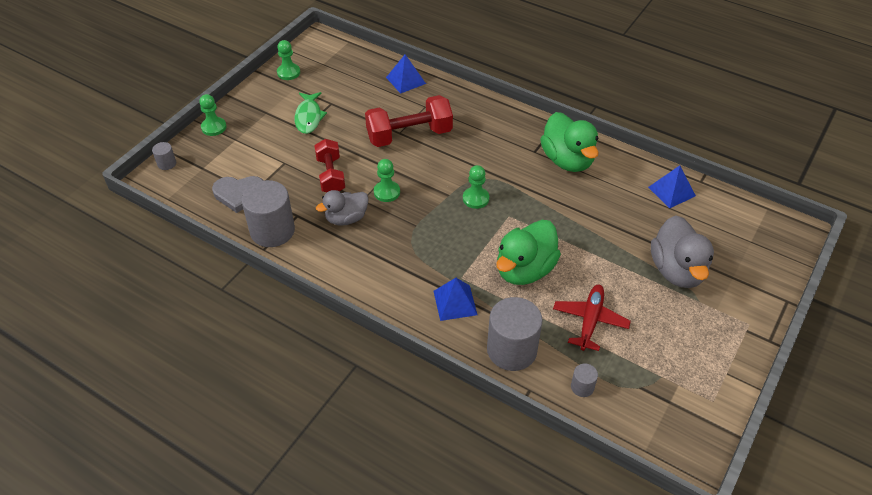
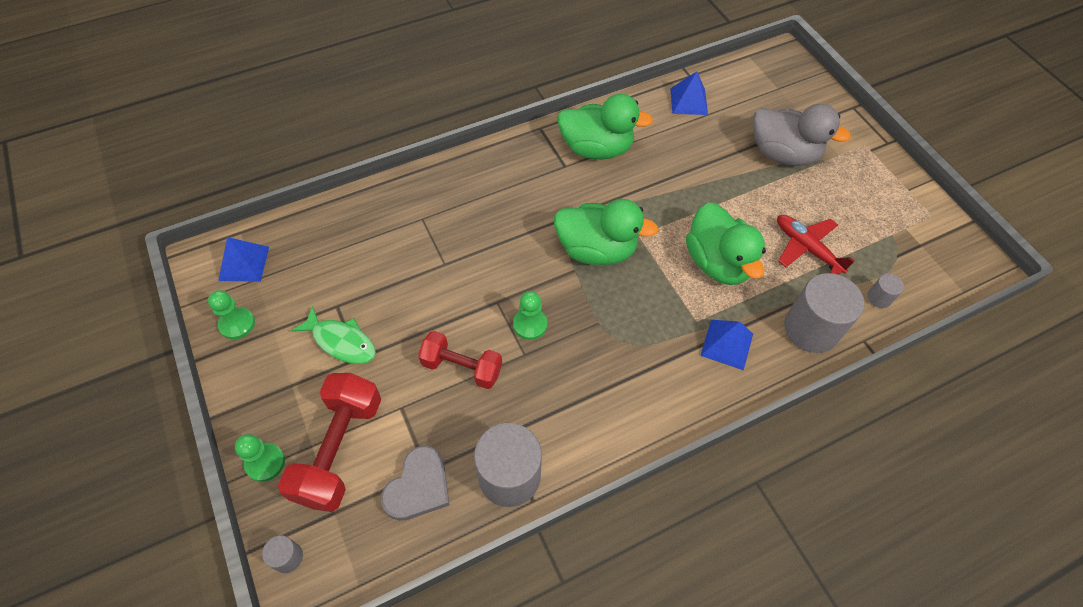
camera: 60 degrees left, 10 degrees up
grey duck [316,190,369,226] -> none
red dumbbell [365,95,453,147] -> red dumbbell moved to [278,373,381,512]
blue pyramid [386,54,426,94] -> blue pyramid moved to [218,237,269,282]
green pawn [463,165,489,209] -> green duck [554,199,658,265]

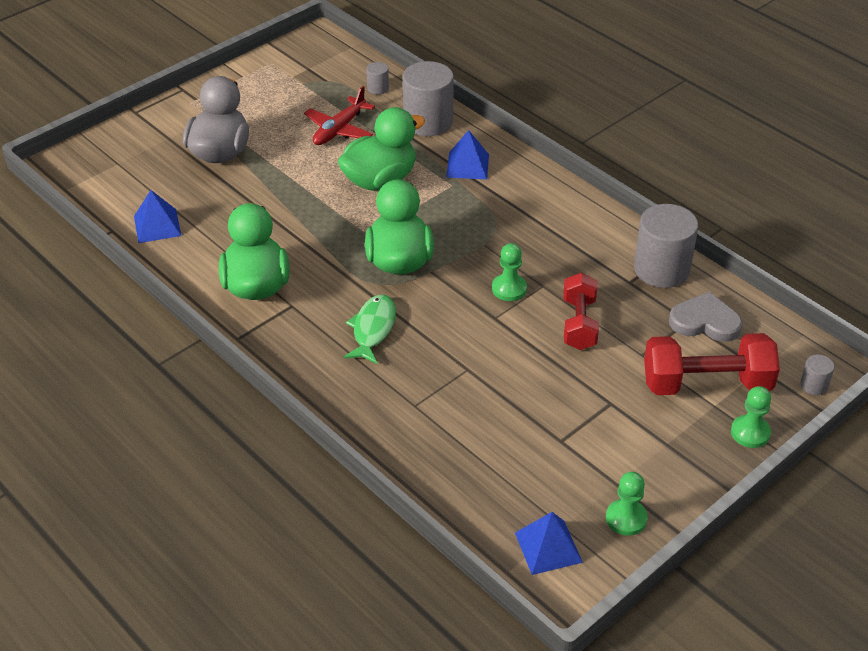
camera: 105 degrees left, 15 degrees down
green fish [291,306,376,364] -> green fish moved to [344,295,396,364]

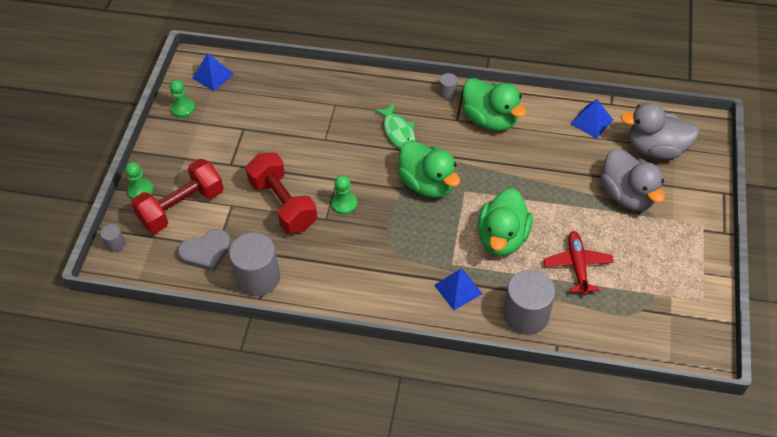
camera: 145 degrees right, 10 degrees up
grey cylinder [366,62,389,95] -> grey cylinder moved to [439,73,457,99]
red dumbbell [563,273,599,350] -> red dumbbell [246,153,317,234], size x1.51
none -> grey duck [620,102,700,159]

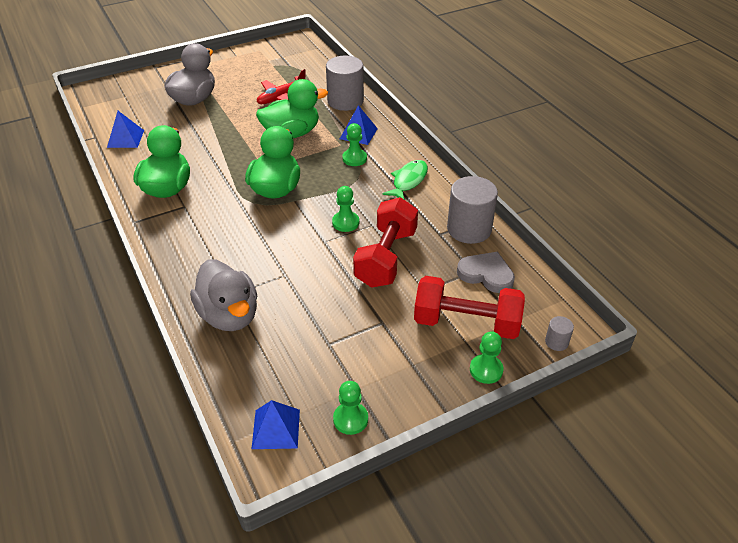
camera: 130 degrees left, 10 degrees down
green fish [374,103,416,148] -> green fish moved to [382,160,428,199]
grey cylinder [439,73,457,99] -> none
grey duck [620,102,700,159] -> grey duck moved to [190,259,257,331]
none -> green pawn [342,123,367,166]

